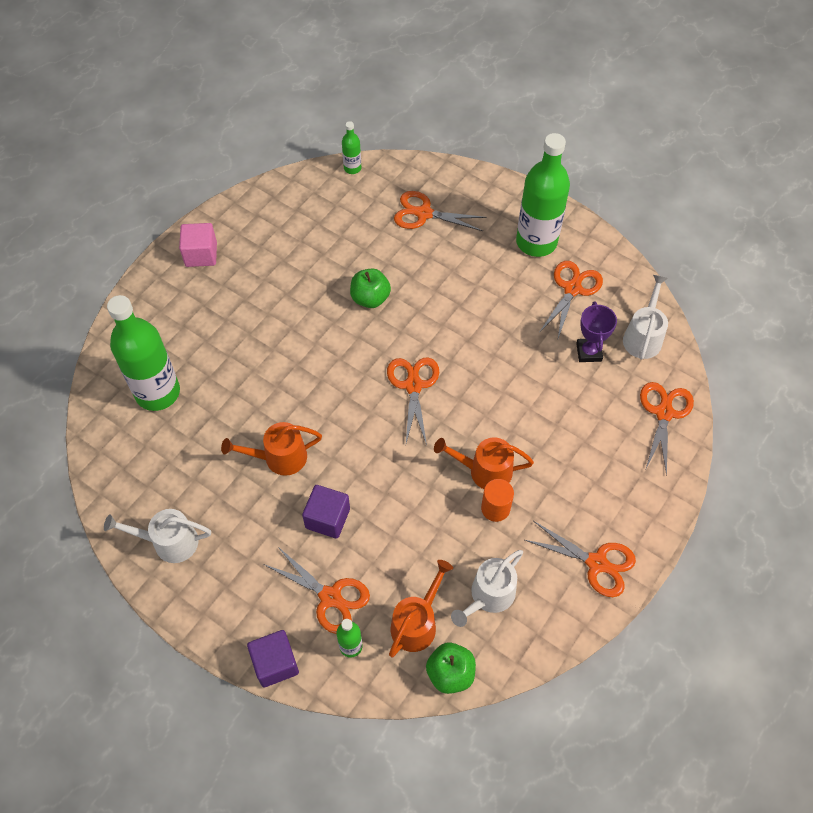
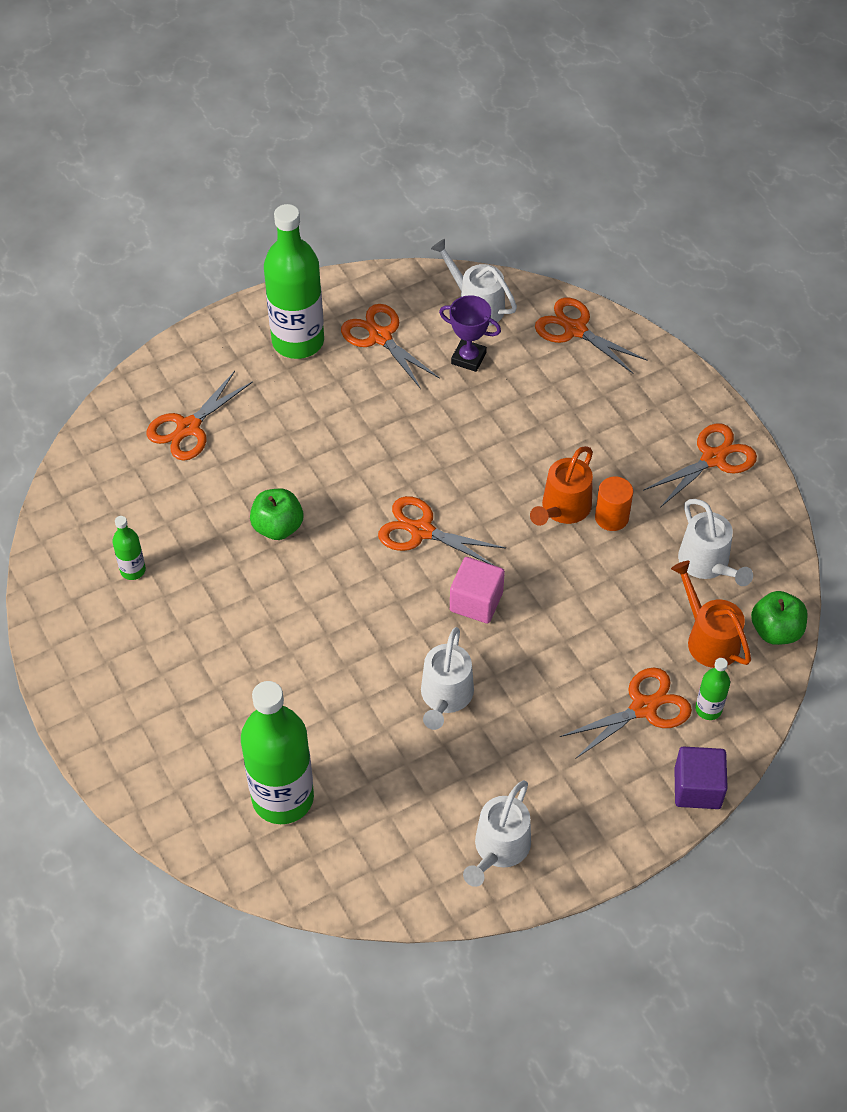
camera: 65 degrees left, 5 degrees down
pink cube [179,223,217,267] -> pink cube moved to [450,557,505,623]
orange watering can [221,422,322,476] -> white watering can [421,627,474,730]
purple cube [302,485,350,539] -> none
green bottle [342,121,361,174] -> green bottle moved to [112,516,146,580]

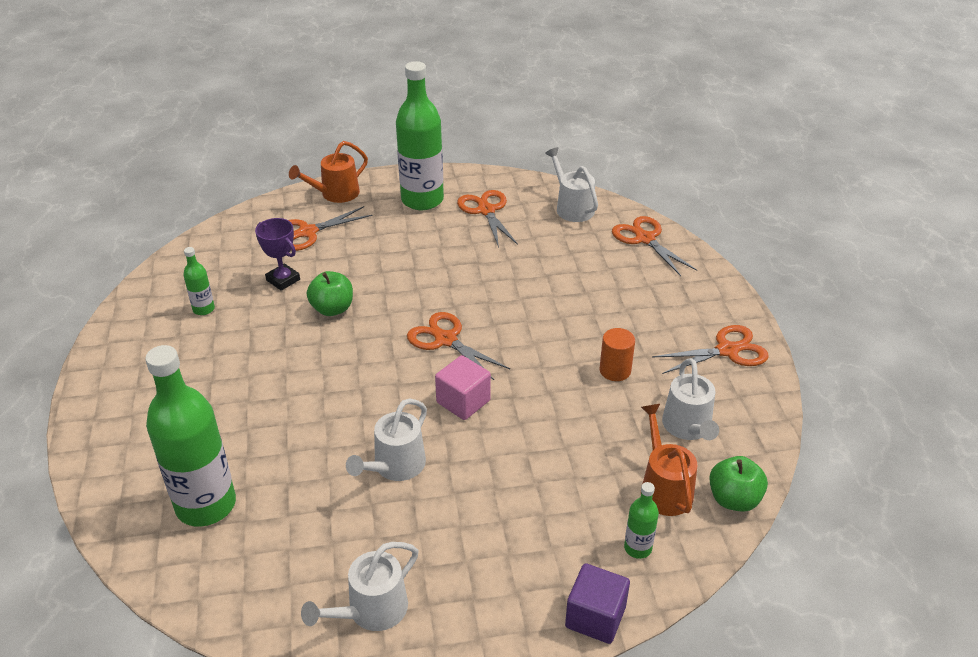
camera: 20 degrees right, 15 degrees down
purple trophy [439,295,501,372] -> purple trophy moved to [255,218,300,291]
orange watering can [530,446,593,526] -> orange watering can moved to [289,141,368,203]
orange scissors [560,667,692,759] -> none

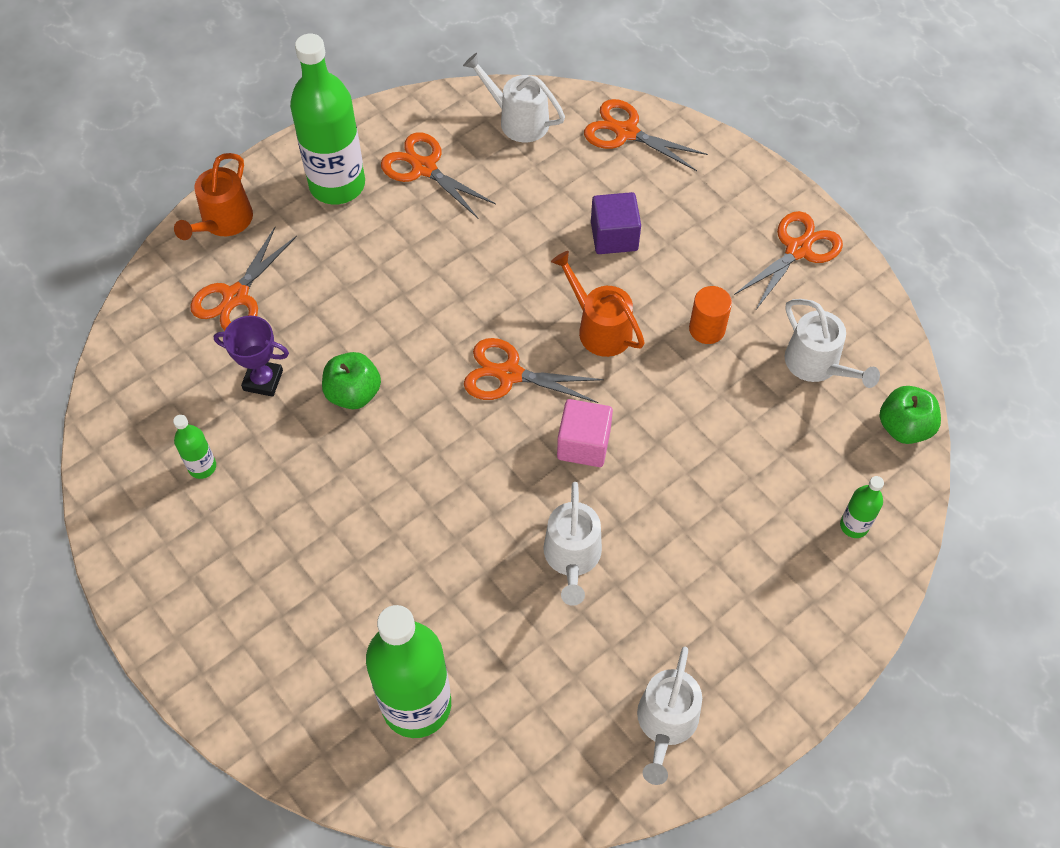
camera: 30 degrees left, 20 degrees up
purple cube [565,563,630,644] -> purple cube moved to [591,192,641,254]
orange watering can [641,404,697,516] -> orange watering can moved to [551,251,645,357]

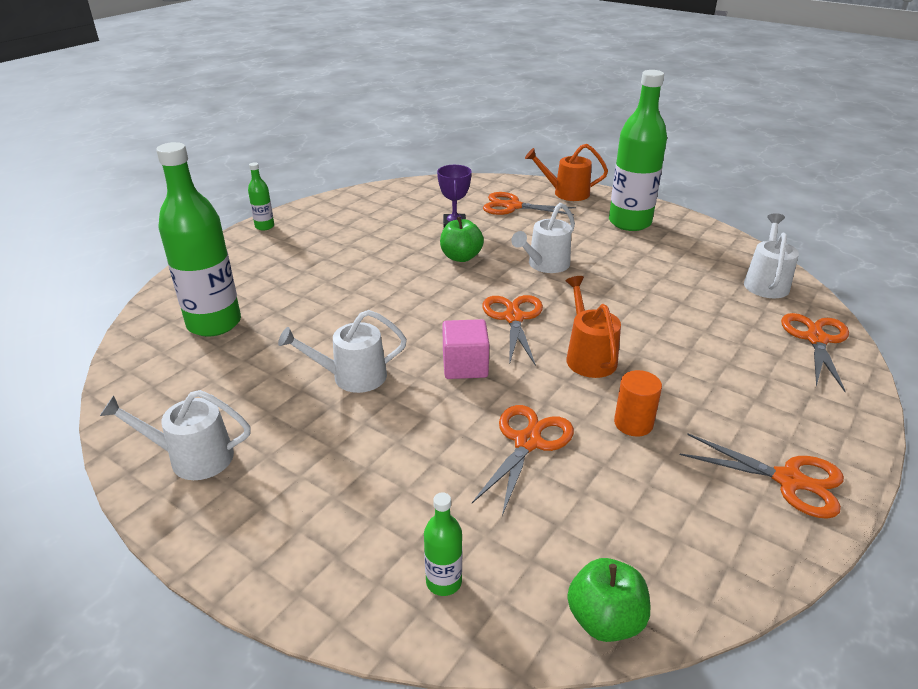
camera: 75 degrees right, 25 degrees down
green bottle [173,415,216,479] -> green bottle moved to [248,162,274,231]
orange scissors [381,132,496,218] -> orange scissors moved to [472,405,574,516]
orange watering can [551,251,645,357] -> orange watering can turned 45 degrees counterclockwise [566,276,621,378]
purple cube [591,192,641,254] -> none
white watering can [785,299,880,388] -> white watering can moved to [511,203,575,273]

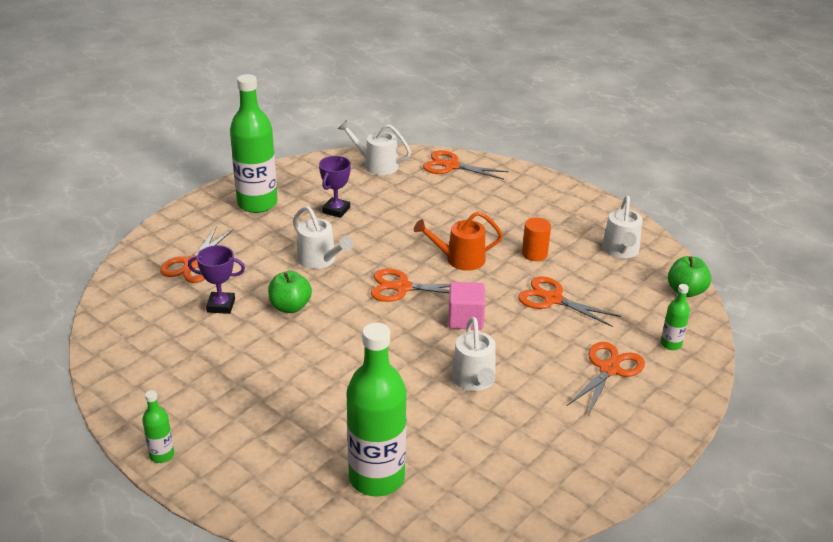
camera: 85 degrees left, 0 degrees up
white watering can [100,390,251,480] -> white watering can moved to [602,196,643,258]
orange watering can [525,144,608,201] -> none
orange scissors [680,433,844,519] -> orange scissors moved to [567,342,645,415]
none -> purple trophy [319,156,351,218]

